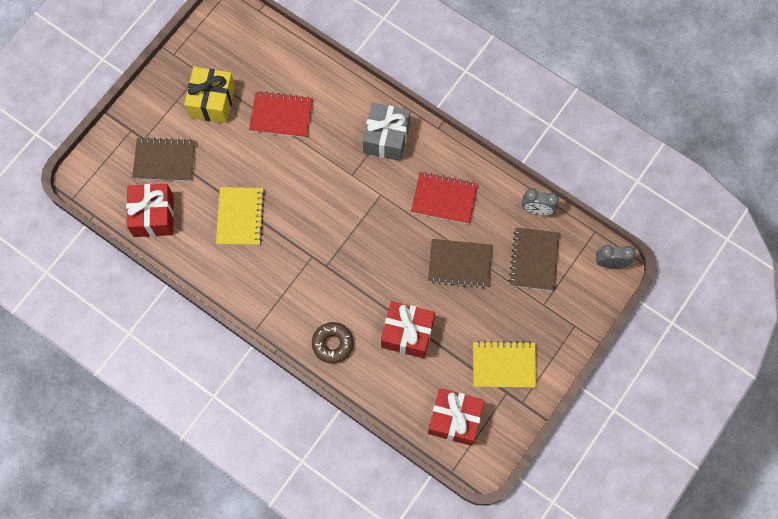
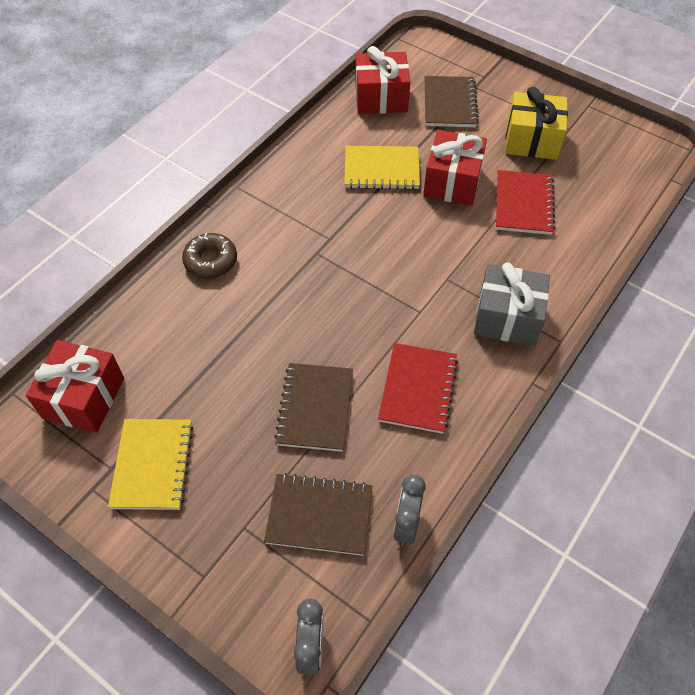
camera: 90 degrees right, 15 degrees down
red gift [381,301,435,358] -> red gift moved to [423,130,487,206]

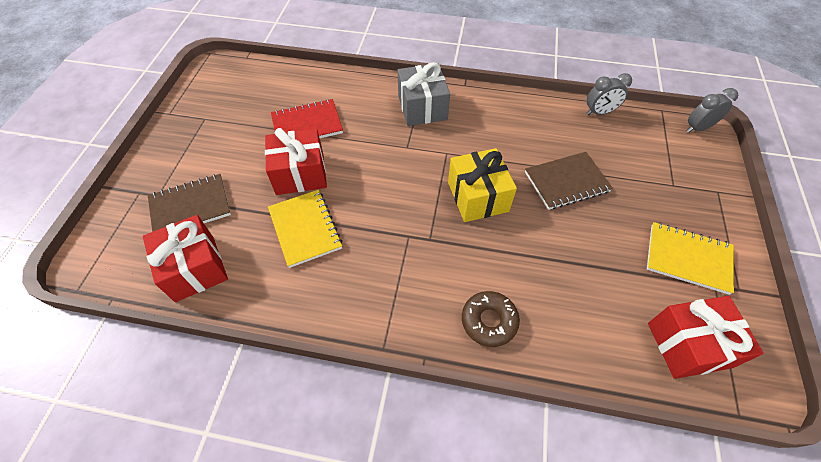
camera: 115 degrees left, 0 degrees up
yellow notebook [108,419,193,510] -> yellow notebook turned 45 degrees clockwise [647,222,734,295]
brown notebook [264,473,372,556] -> none
red notebook [378,343,458,434] -> none
yellow gift [505,87,568,160] -> yellow gift moved to [448,148,517,222]

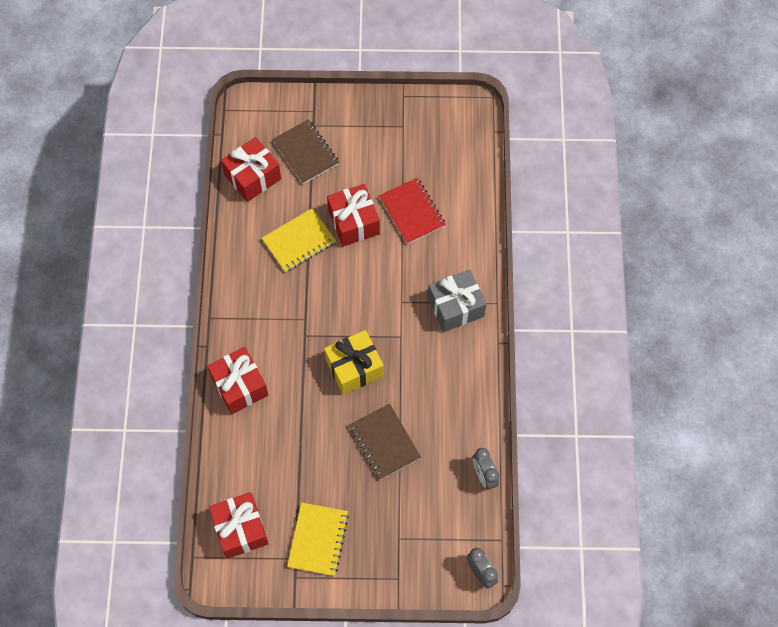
camera: 80 degrees right, 10 degrees up
brown donut [462,291,520,347] -> red gift [207,347,268,414]

